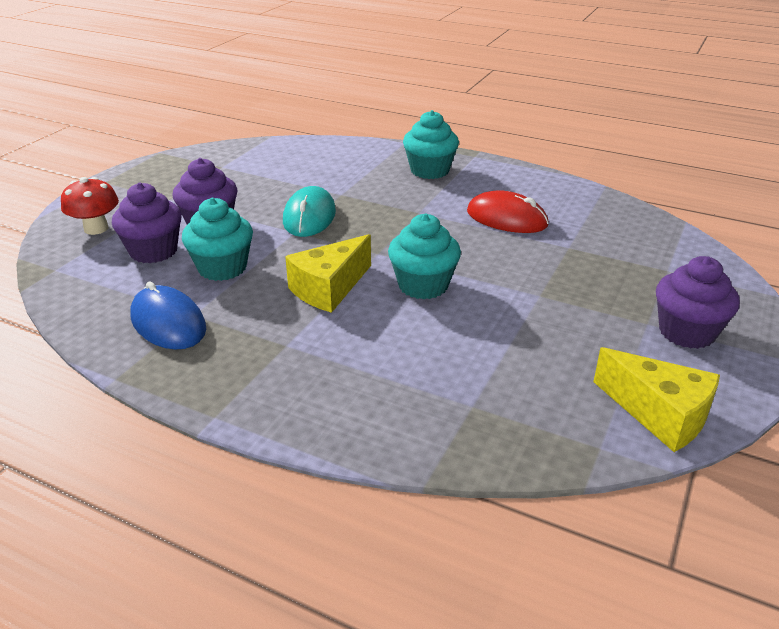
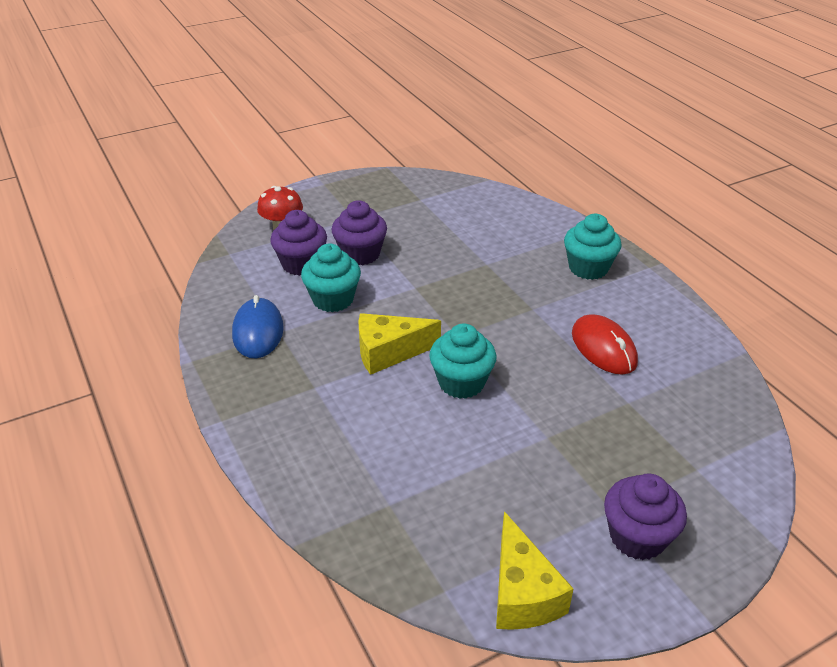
camera: 35 degrees right, 5 degrees up
turquoise mouse [283,186,336,237] -> none

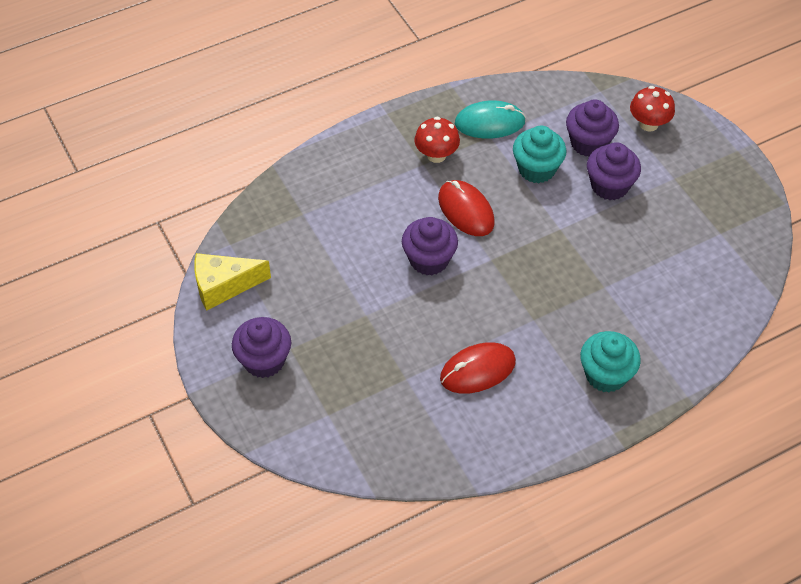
camera: 90 degrees right, 15 degrees up
blue mouse [232,295,284,359] -> turquoise mouse [455,100,526,138]
yellow cheese [359,313,441,375] -> red mouse [438,180,495,236]
turquoise cupcake [429,323,496,399] -> purple cupcake [402,217,458,275]
none -> red mushroom [414,117,460,163]

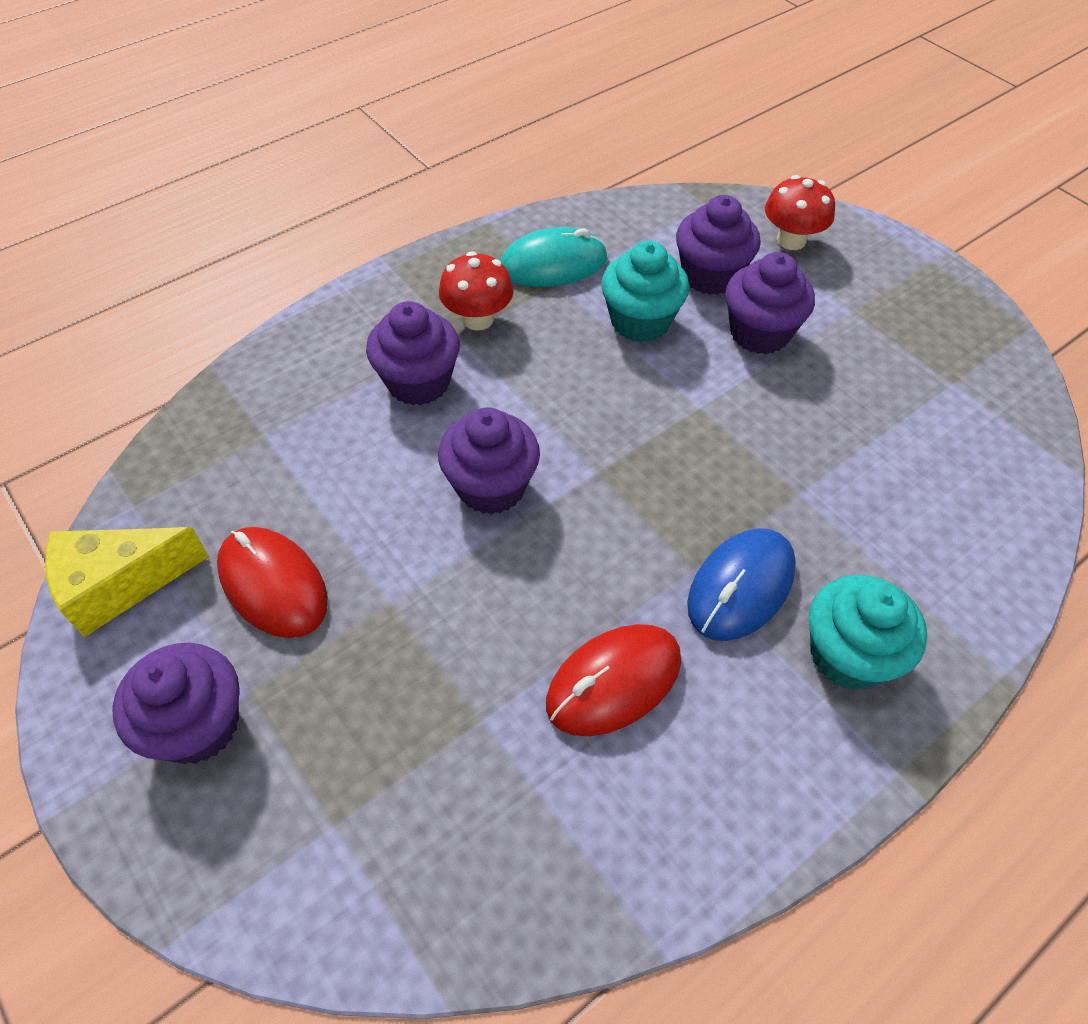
camera: 10 degrees left, 0 degrees up
red mouse [438,180,495,236] -> red mouse moved to [217,527,328,638]
none -> purple cupcake [366,301,460,406]
none -> blue mouse [687,528,796,641]

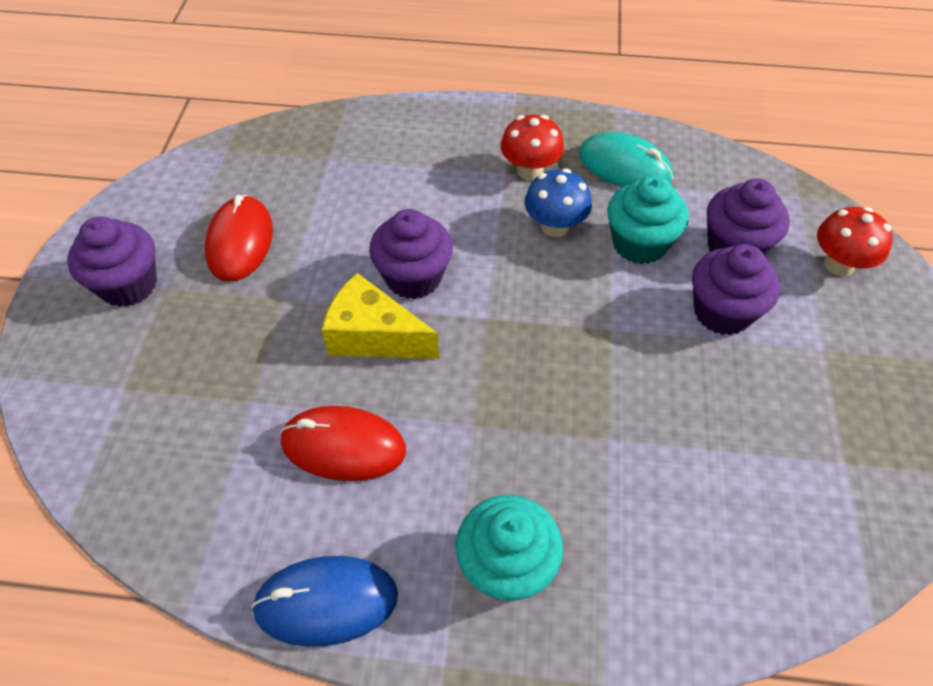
camera: 45 degrees right, 0 degrees up
yellow cheese [45,527,209,637] -> yellow cheese moved to [322,273,439,359]
purple cupcake [366,301,460,406] -> none
blue mouse [687,528,796,641] -> blue mouse moved to [251,556,398,647]
none -> blue mushroom [525,168,592,237]

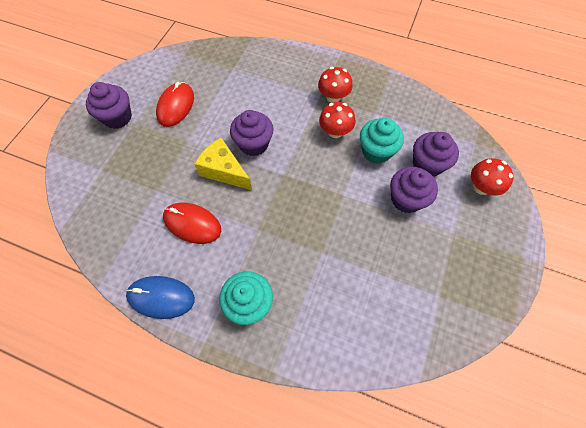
camera: 15 degrees right, 10 degrees up
blue mushroom [525,168,592,237] -> red mushroom [319,102,355,138]
turquoise mouse [579,132,673,187] -> none

